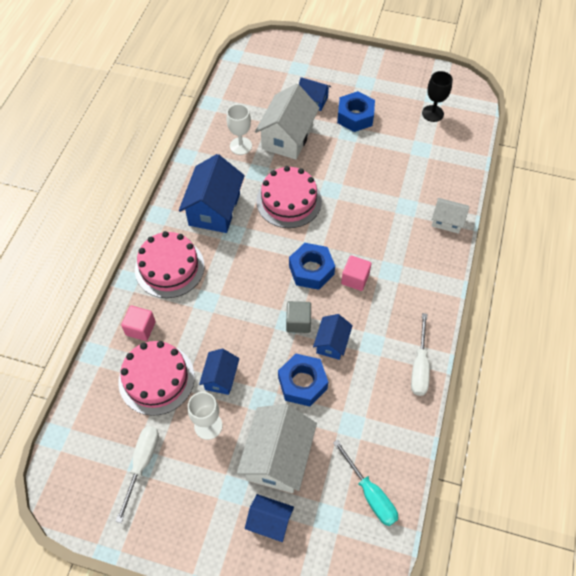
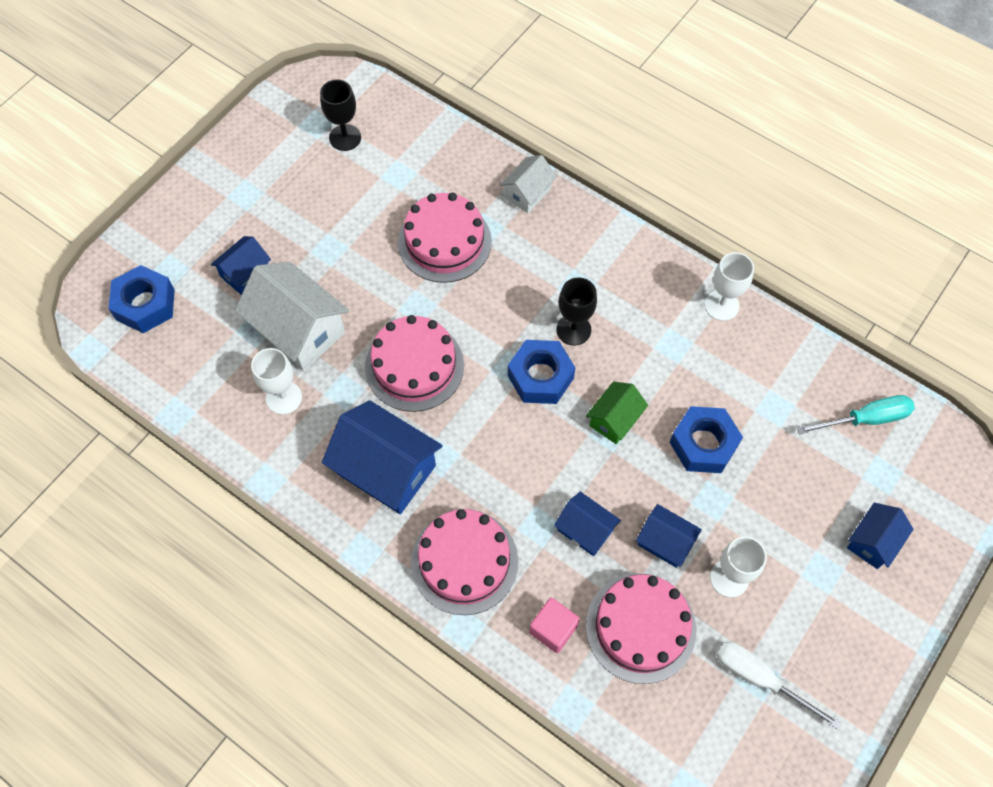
camera: 70 degrees left, 5 degrees up
white house [237,404,317,493] -> none
grey cube [286,301,311,333] -> green house [586,382,648,444]
blue house [313,314,353,360] -> blue house moved to [554,492,621,556]
blue nut [337,91,375,132] -> blue nut moved to [109,265,175,333]
pink cube [341,255,372,291] -> black goblet [556,277,597,346]
white screwdriver [411,313,430,396] -> white goblet [705,252,754,321]
none -> pink cake [398,193,492,283]

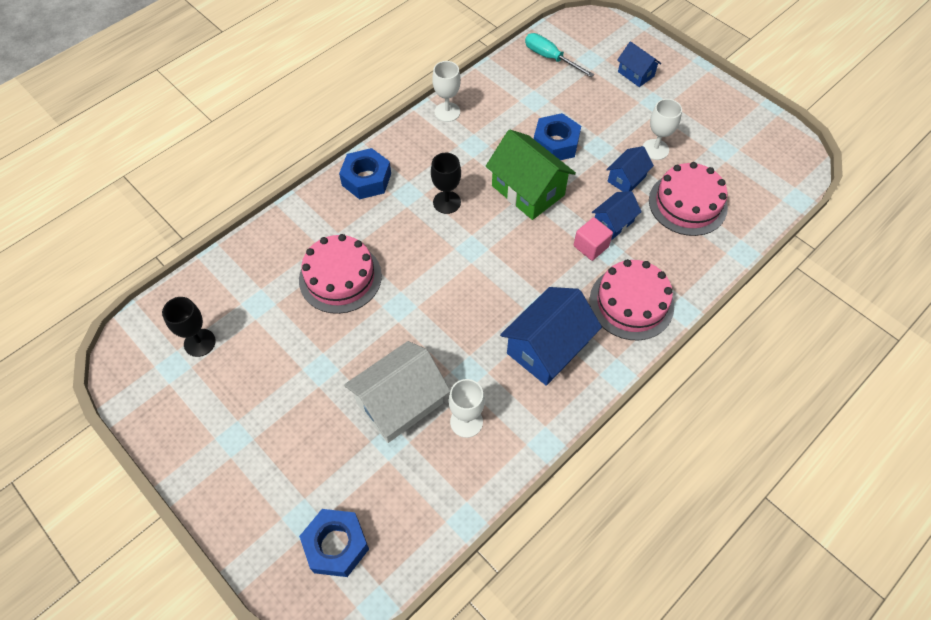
camera: 80 degrees left, 5 degrees down
blue house [211,236,271,295] -> none
pink cake [365,315,464,412] -> none
white house [500,155,557,213] -> none
blue nut [508,340,575,404] -> blue nut moved to [339,148,391,199]
pink cube [529,598,580,653] -> pink cube moved to [574,217,613,261]
green house [586,382,648,444] -> green house [486,130,576,220], size x1.82
white screwdriver [716,642,841,729] -> none
turquoise screwdriver [797,395,915,434] -> turquoise screwdriver turned 45 degrees counterclockwise [525,33,594,77]

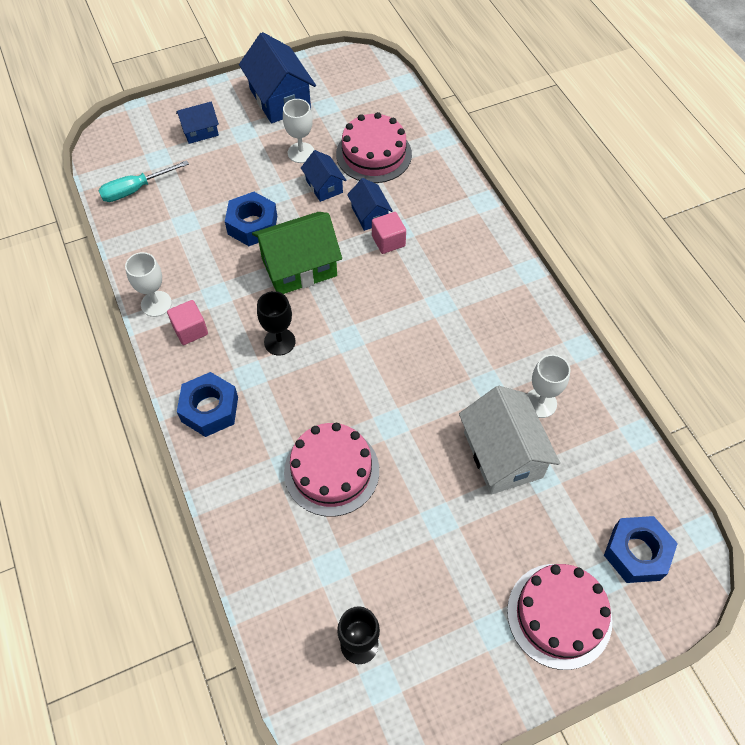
camera: 70 degrees left, 0 degrees up
blue house [500,287,602,386] -> blue house moved to [239,32,316,123]
pink cake [590,259,674,340] -> pink cake moved to [507,564,612,670]
none -> pink cube [167,300,208,345]

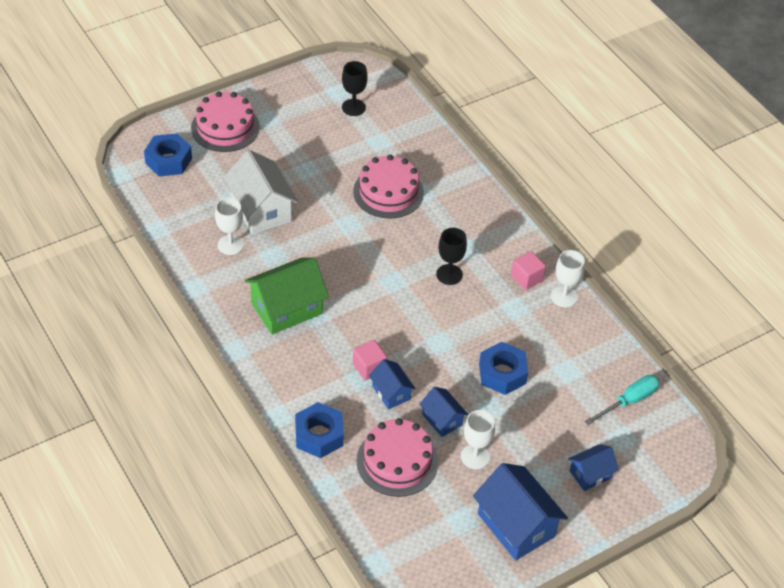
camera: 170 degrees right, 10 degrees down
blue nut [177,372,238,437] -> blue nut moved to [295,402,344,458]
green house [252,212,342,294] -> green house moved to [245,258,329,335]

